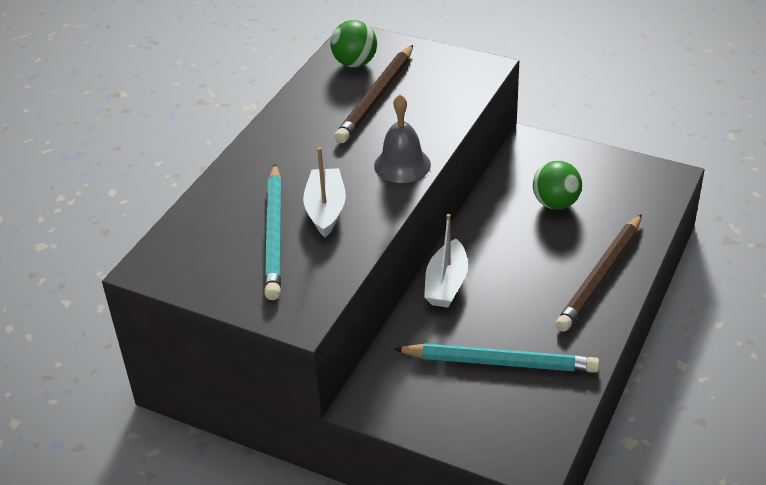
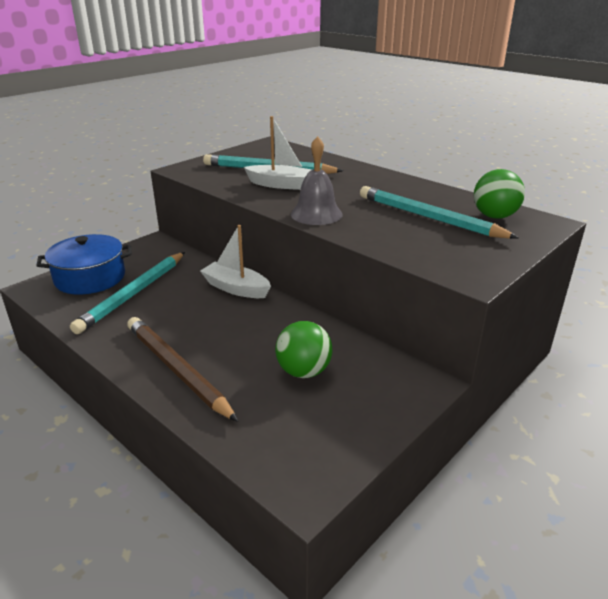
camera: 105 degrees right, 10 degrees down
brown pencil [334,45,413,143] -> turquoise pencil [360,186,519,239]
none -> blue pot [36,234,132,294]

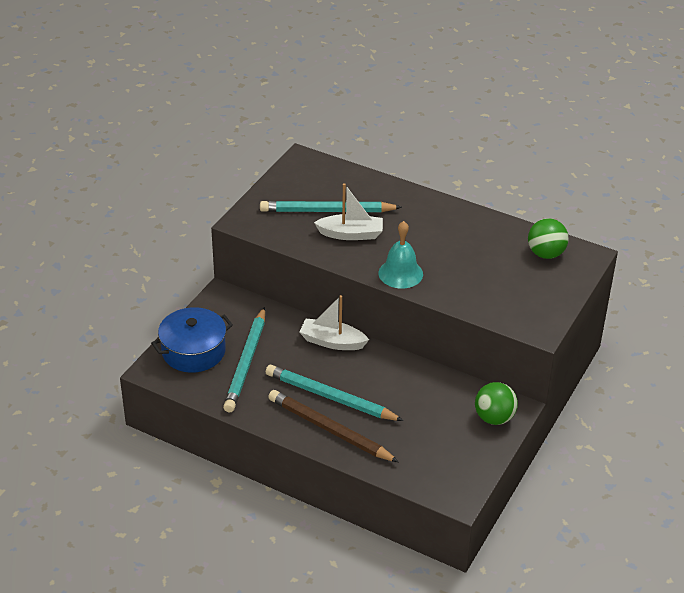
camera: 15 degrees left, 10 degrees up
green ball [275,321,332,378] -> green ball moved to [475,382,518,425]
grey bell [291,136,343,225] -> turquoise bell [378,221,423,288]
turquoise pencil [360,186,519,239] -> turquoise pencil moved to [266,365,404,421]

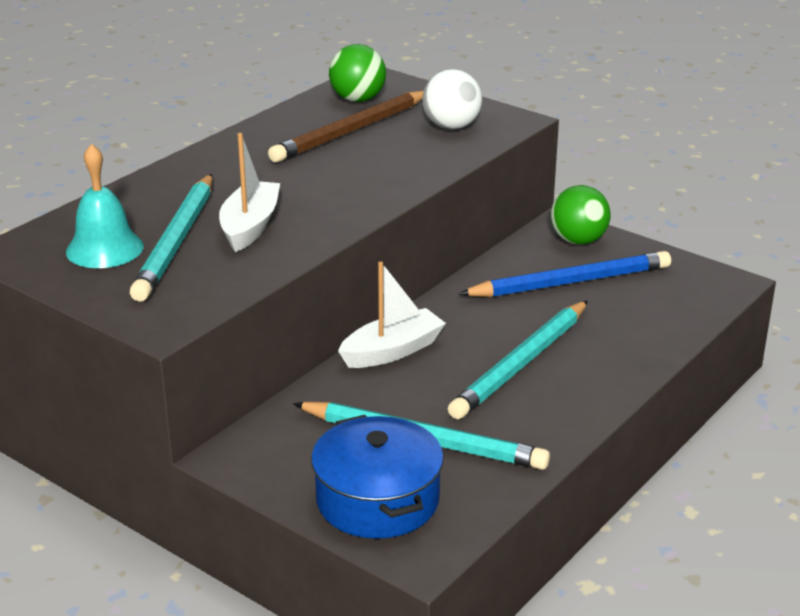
camera: 80 degrees left, 10 degrees down
brown pencil [268,390,399,462] -> brown pencil moved to [268,91,424,163]
white boat [299,295,369,350] -> white boat turned 150 degrees counterclockwise [338,261,446,368]
turquoise bell [378,221,423,288] -> turquoise bell moved to [66,144,144,268]
none -> white ball [423,69,482,130]
none -> blue pencil [459,251,671,297]

